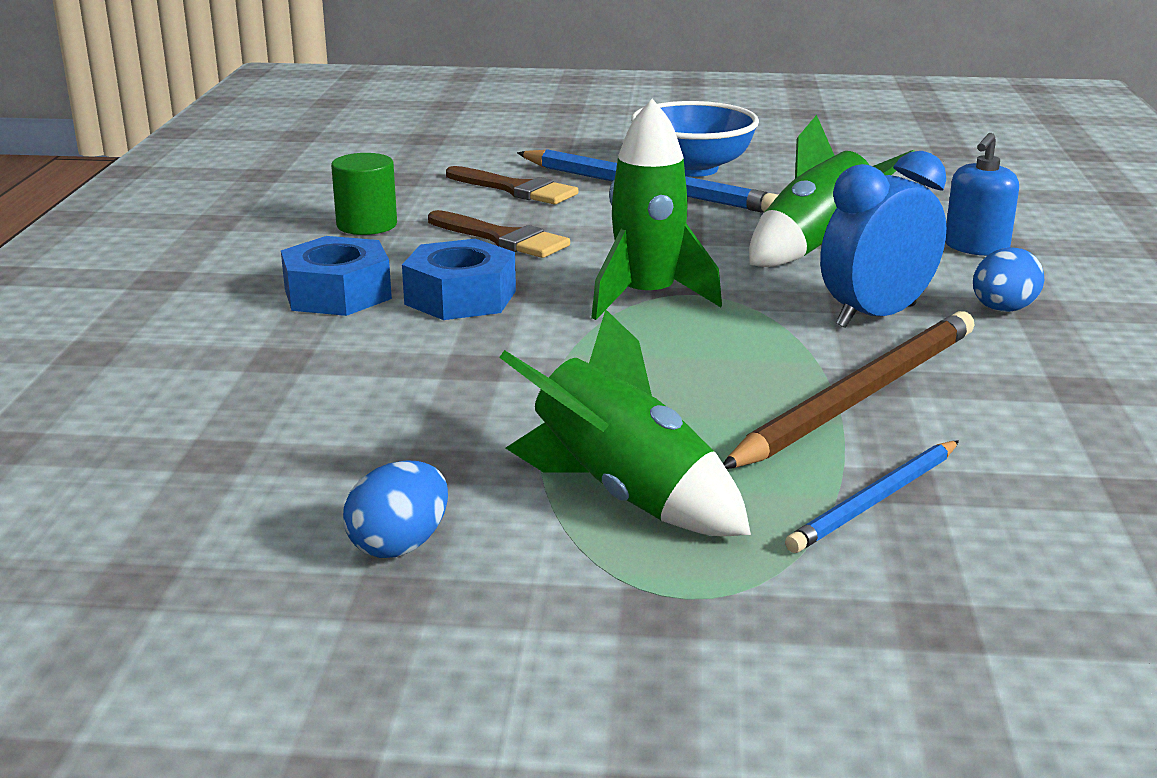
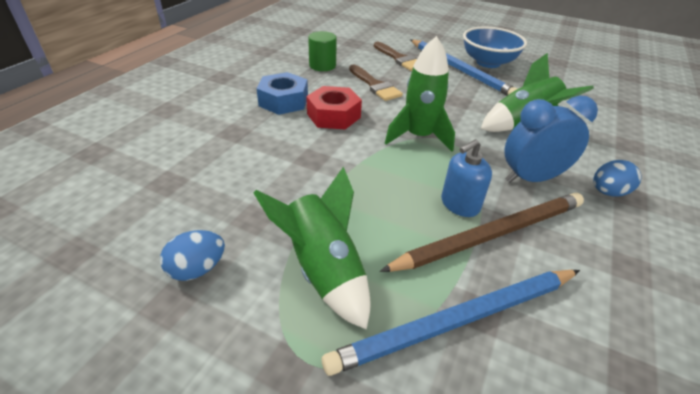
camera: 20 degrees right, 15 degrees up
blue nut [402,239,516,320] -> red nut [306,86,362,129]
blue pencil [785,441,959,553] -> blue pencil [322,270,580,376], size x1.75
blue soap dispenser [945,133,1019,256] -> blue soap dispenser moved to [441,139,492,217]

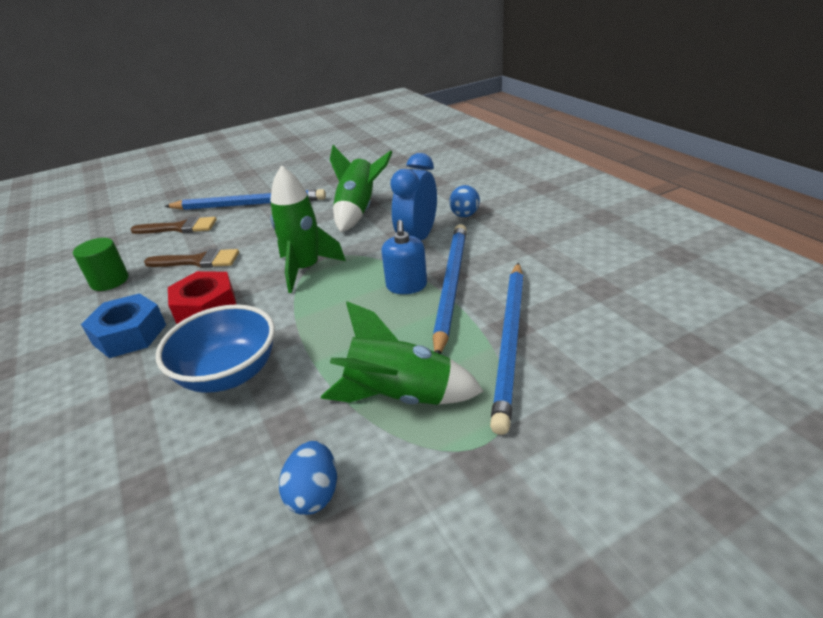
camera: 50 degrees left, 5 degrees down
brown pencil [380,193,584,272] -> blue pencil [433,224,467,354]
blue bowl [463,26,527,68] -> blue bowl moved to [156,304,275,393]

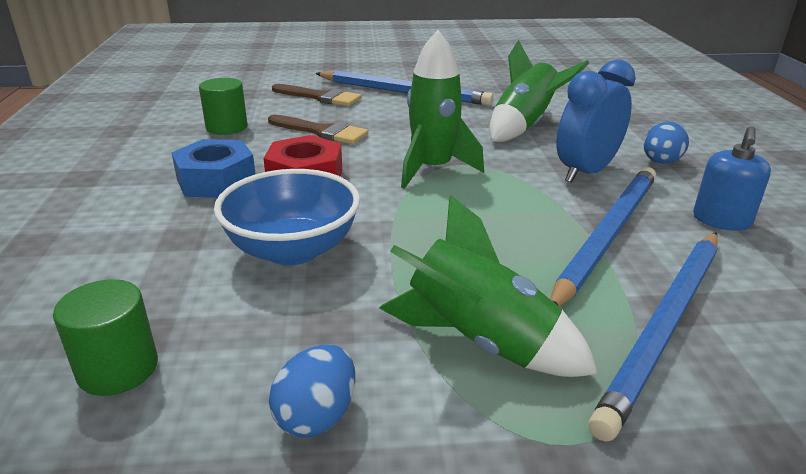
camera: 20 degrees right, 5 degrees down
blue soap dispenser [381,220,427,294] -> blue soap dispenser moved to [693,126,771,231]
none -> green cylinder [53,279,158,396]

